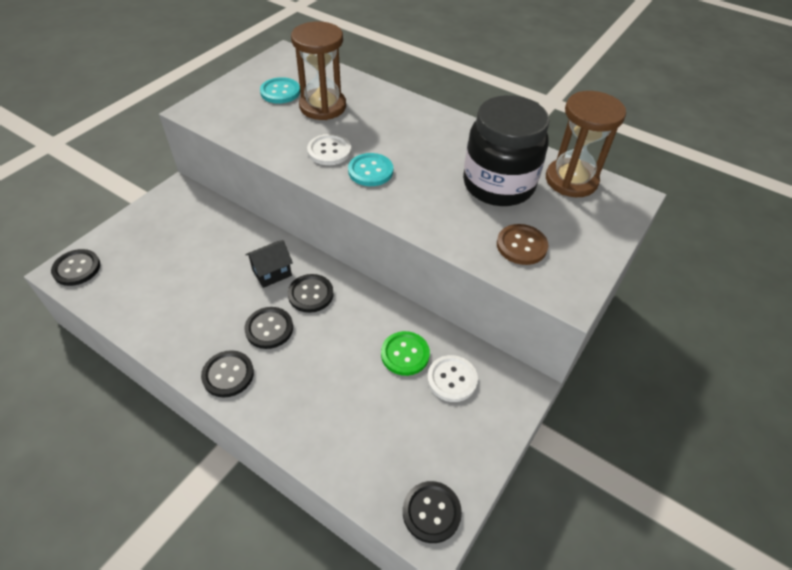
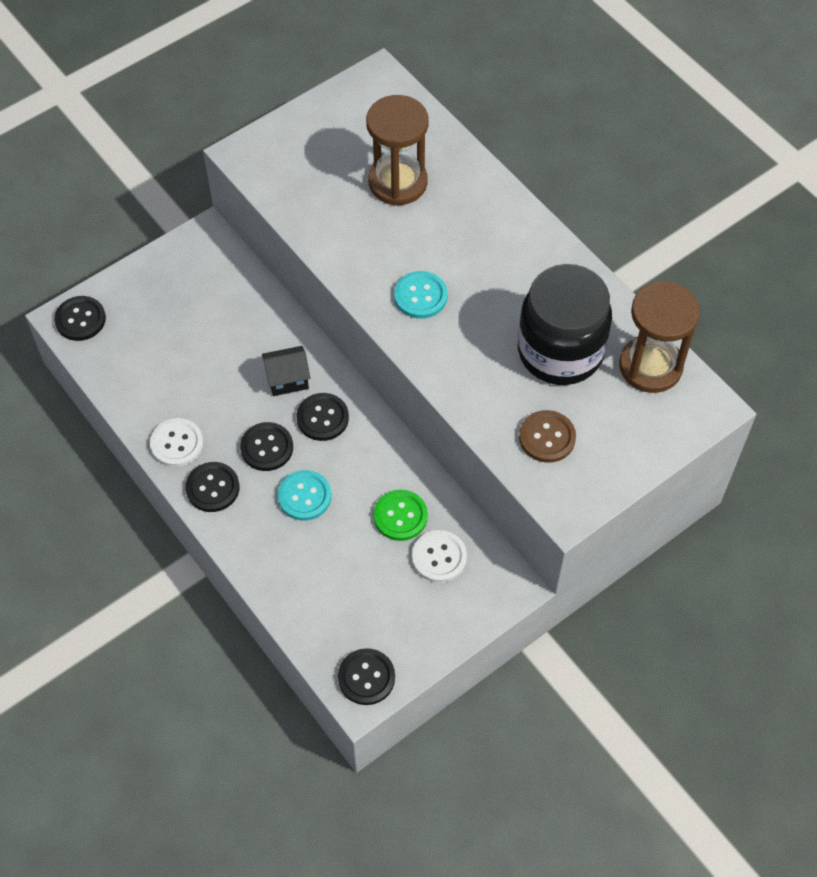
camera: 20 degrees right, 10 degrees up
turquoise button [260,77,300,104] -> turquoise button moved to [278,470,331,521]
white button [307,134,351,165] -> white button moved to [150,418,203,467]

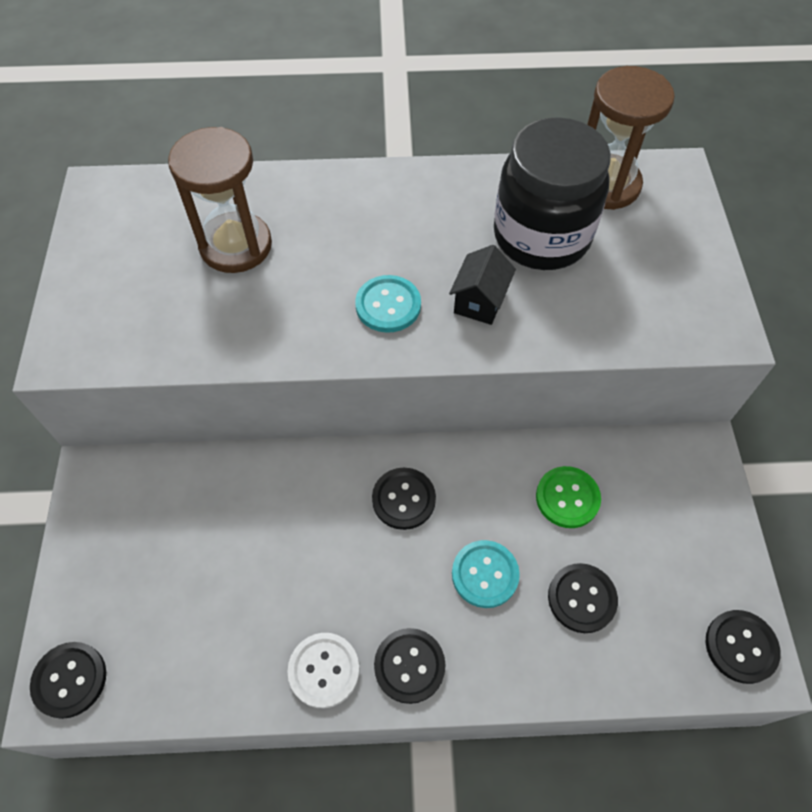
camera: 55 degrees left, 0 degrees up
black button [240,422,293,471] -> black button moved to [548,563,618,633]
black house [262,346,311,396] -> black house moved to [449,245,516,325]
white button [412,530,467,583] -> none
brown button [519,410,576,463] -> none

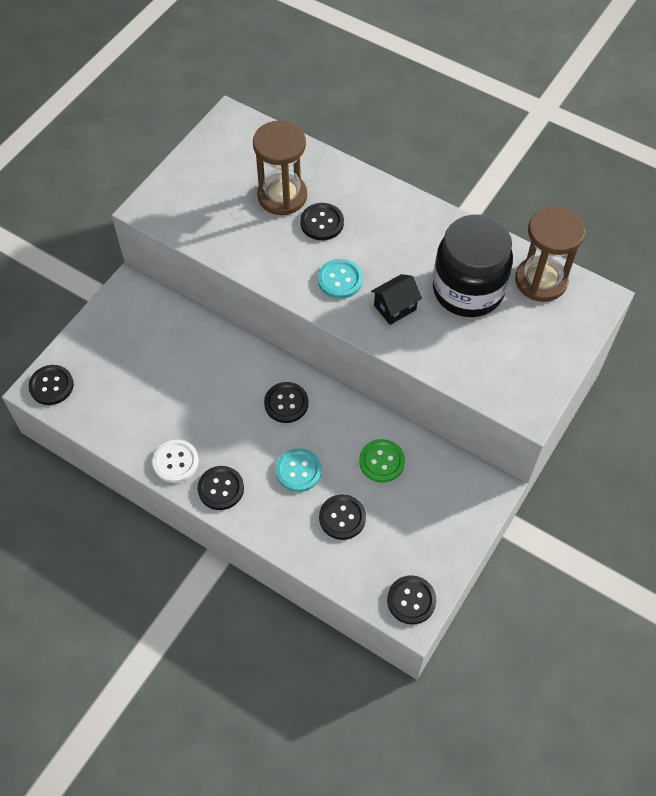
camera: 35 degrees right, 0 degrees up
none -> black button [300,203,344,240]

